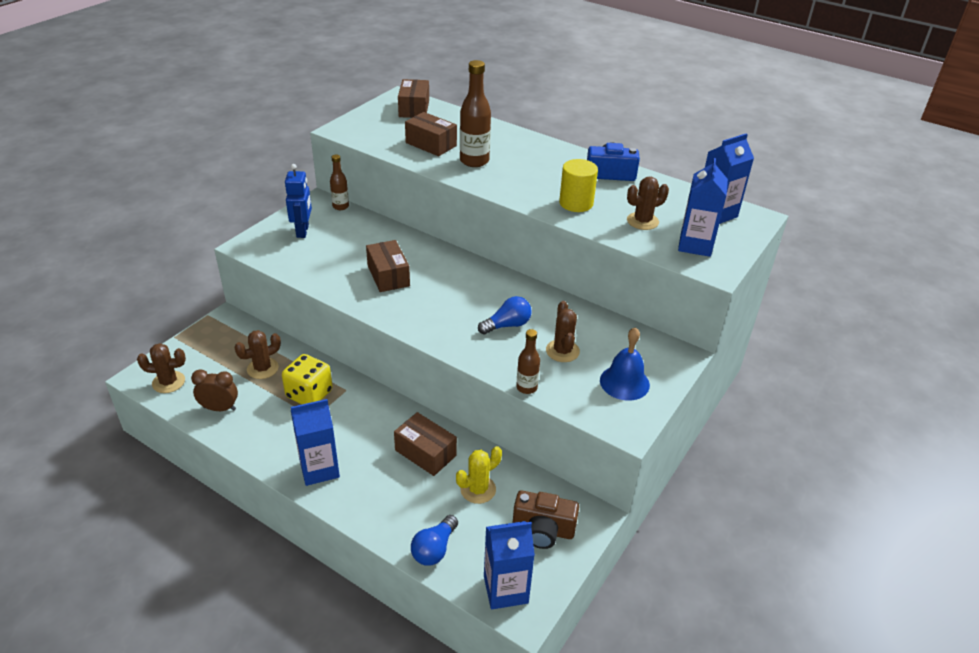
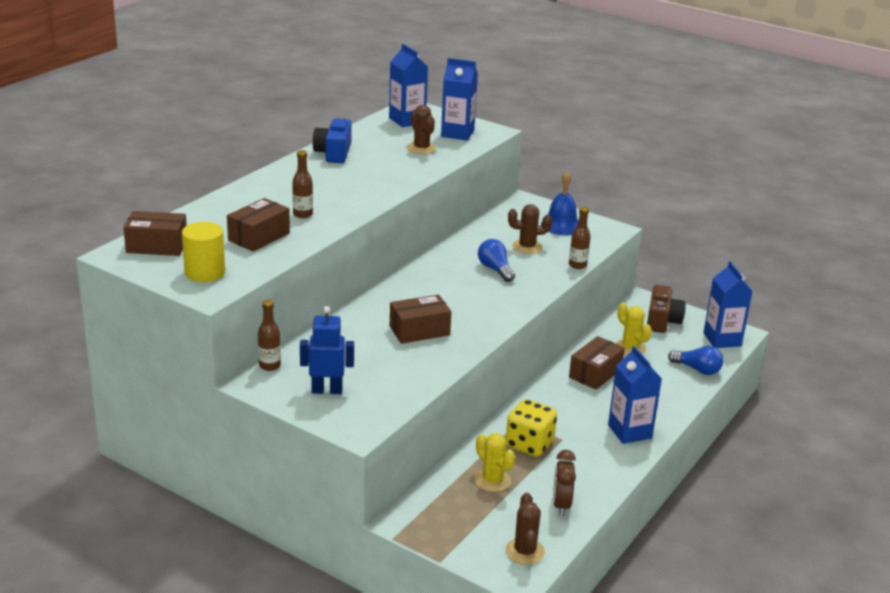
camera: 90 degrees left, 10 degrees down
brown cactus [234,330,281,379] -> yellow cactus [475,433,515,492]
brown bottle [460,60,491,167] -> brown bottle [292,150,313,218], size x0.59
yellow cylinder [559,159,598,212] -> yellow cylinder moved to [182,222,225,282]

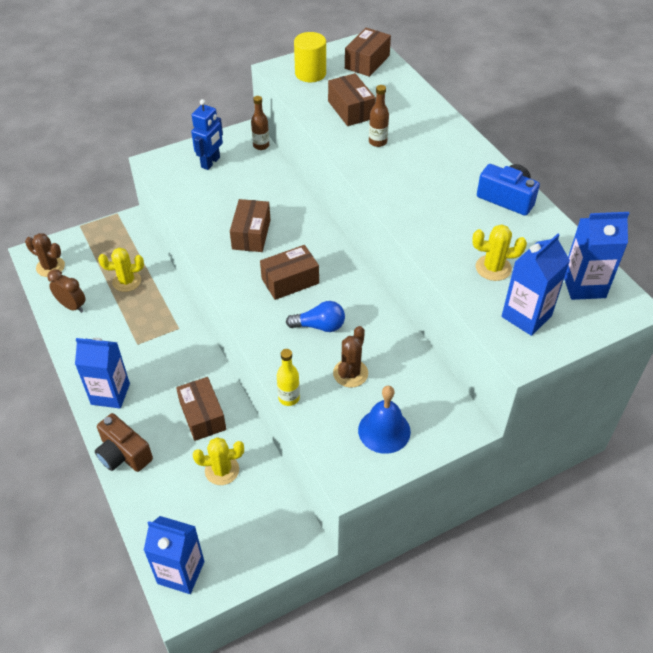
camera: 120 degrees right, 20 degrees up
brown cactus [407,105,437,154] -> yellow cactus [472,224,527,281]
yellow dice [506,399,557,457] -> none
brown bottle [569,207,591,269] -> yellow bottle [277,349,300,406]
brown camera [647,285,686,333] -> brown camera moved to [95,413,153,472]
blue light bulb [668,346,723,375] -> none
none -> brown box [260,245,319,300]

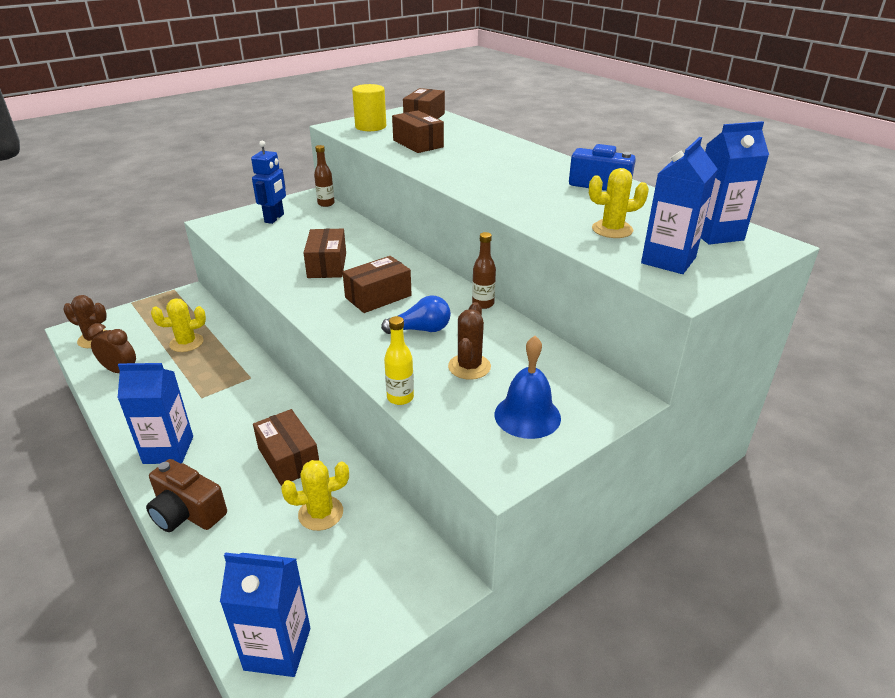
camera: 10 degrees left, 15 degrees down
brown bottle [369,85,389,147] -> brown bottle moved to [472,232,496,309]

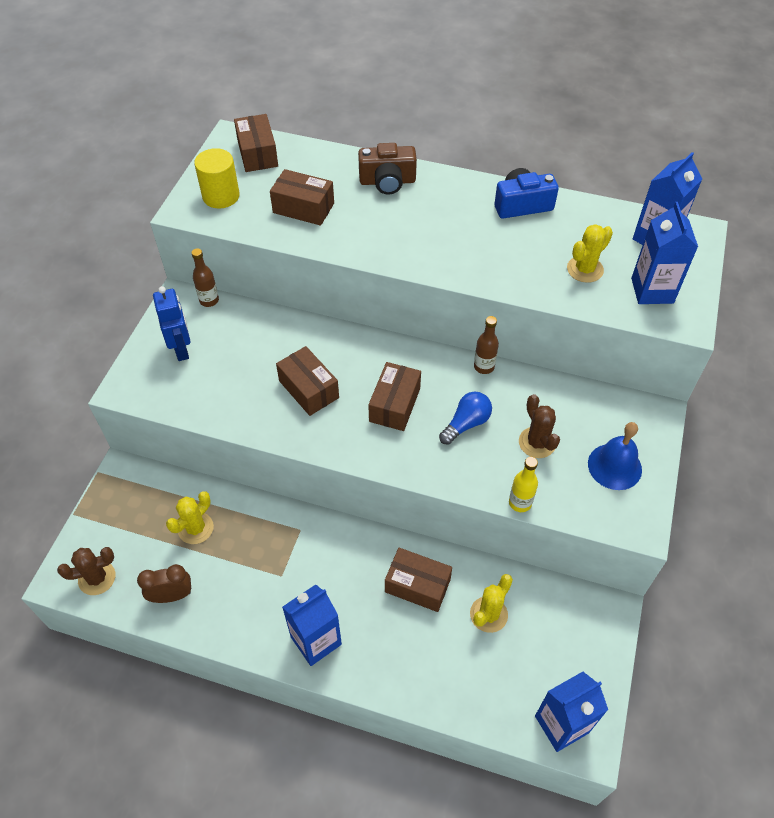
camera: 35 degrees left, 20 degrees up
brown camera [146,459,227,532] -> brown camera moved to [358,143,417,194]

